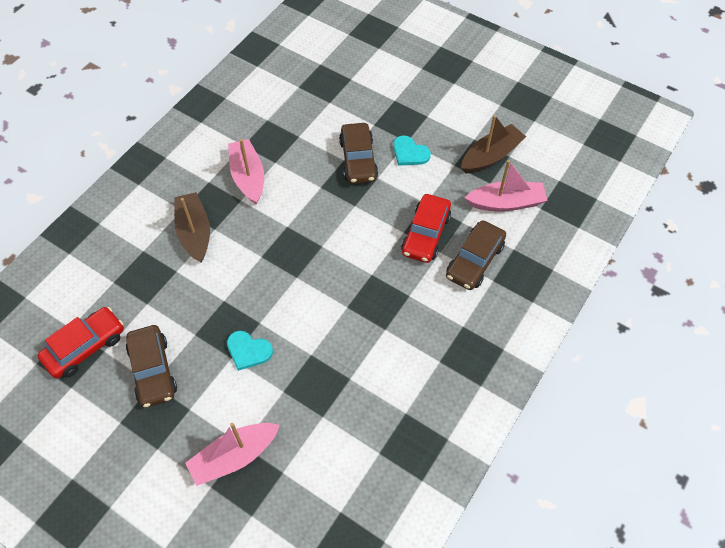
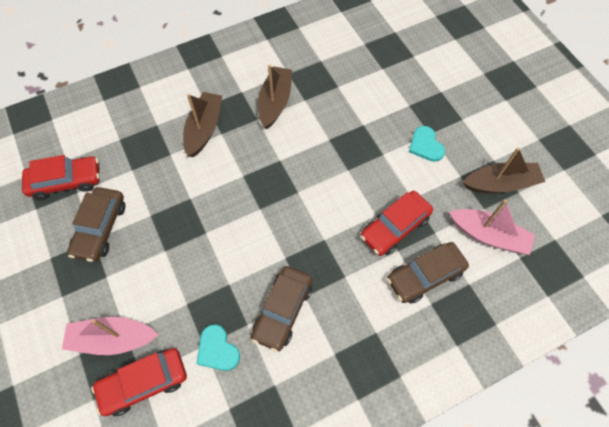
camera: 30 degrees right, 5 degrees up
turquoise heart [227,331,273,371] -> turquoise heart moved to [196,324,240,371]
pink boat [228,139,264,205] -> brown boat [258,65,292,129]
brown car [339,123,378,184] -> brown car moved to [251,266,312,352]
none -> red car [91,348,187,416]

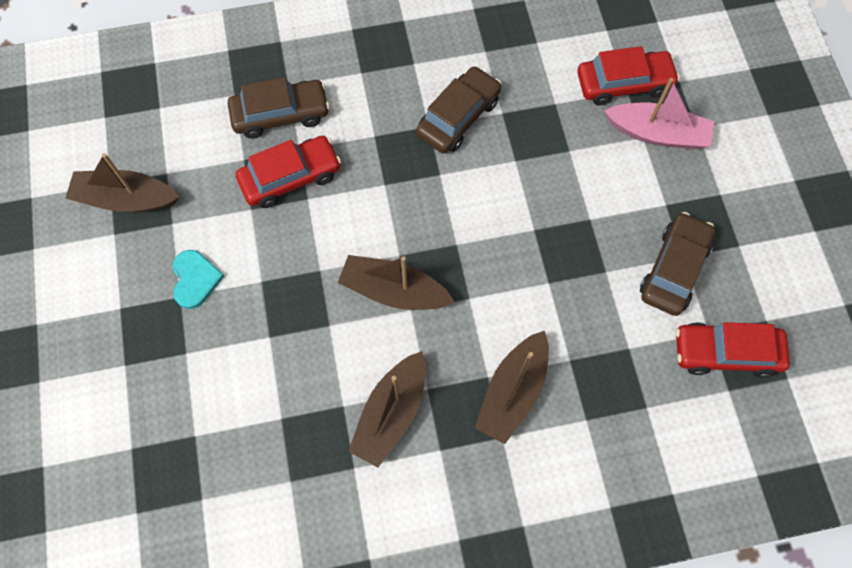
camera: 165 degrees left, 5 degrees up
turquoise heart [196,324,240,371] -> none
pink boat [449,199,535,255] -> none
none -> brown boat [338,255,454,310]

